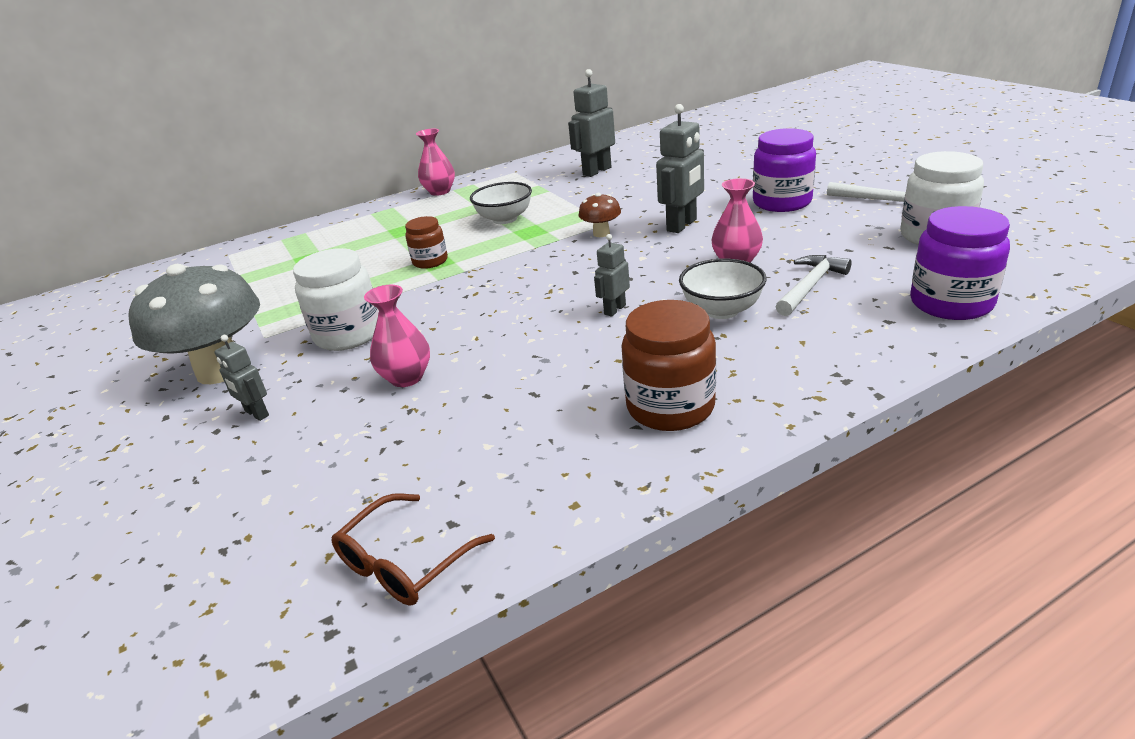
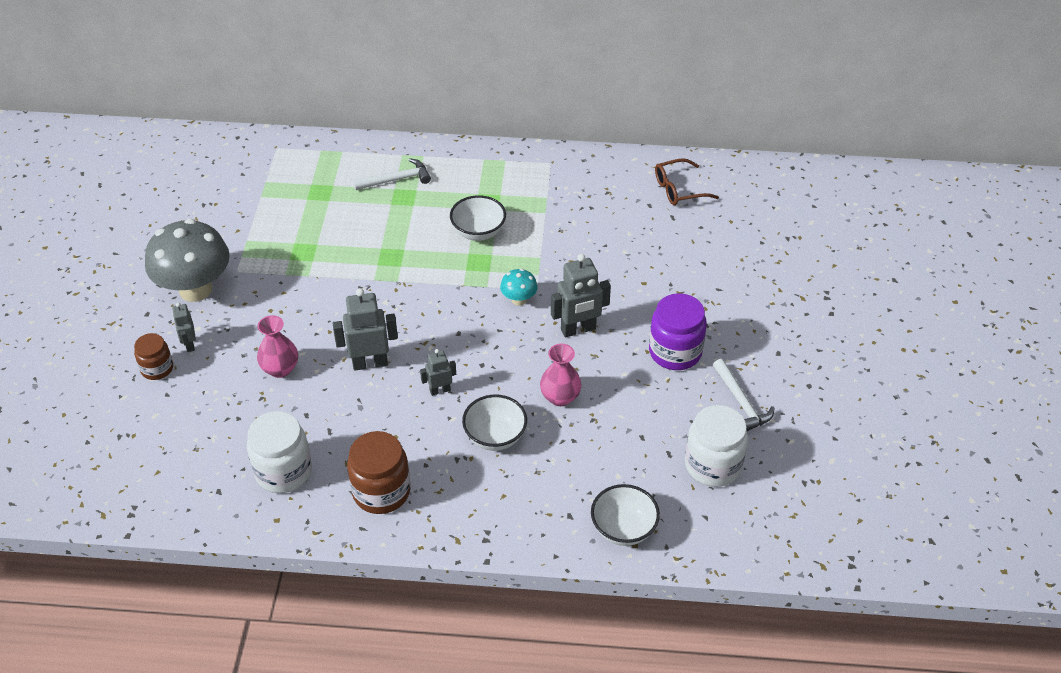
camera: 30 degrees right, 15 degrees up
white jar [293,248,379,351] -> white jar moved to [247,411,312,493]
brown glasses [332,493,495,606] -> brown glasses moved to [655,158,719,205]
brown jar [405,216,448,269] -> brown jar moved to [134,333,173,380]
pink vase [416,129,455,196] -> none
grey robot [568,69,615,177] -> grey robot moved to [333,288,398,371]
brown mushroom [579,193,621,237] -> turquoise mushroom [500,269,538,306]
white hammer [776,255,852,316] -> white hammer moved to [353,158,431,190]
purple jar [910,206,1010,320] -> white bowl [591,484,660,546]

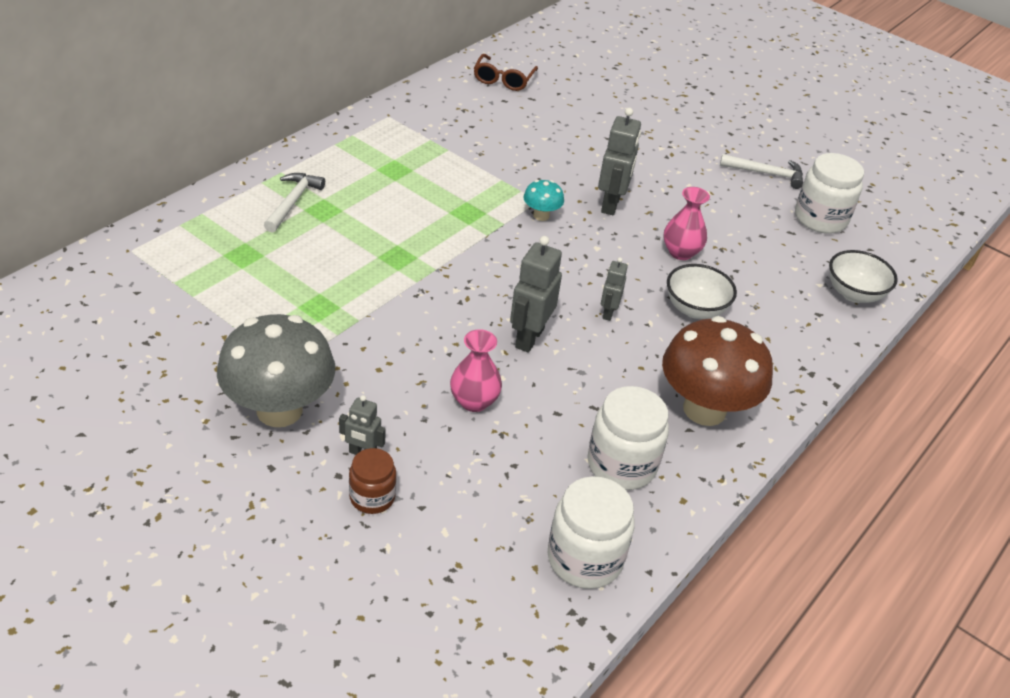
camera: 60 degrees left, 5 degrees down
brown jar [347,431,410,514] -> brown mushroom [662,316,773,426]
white bowl [450,195,506,241] -> none
purple jar [649,293,707,370] -> none
none -> white jar [548,476,635,589]

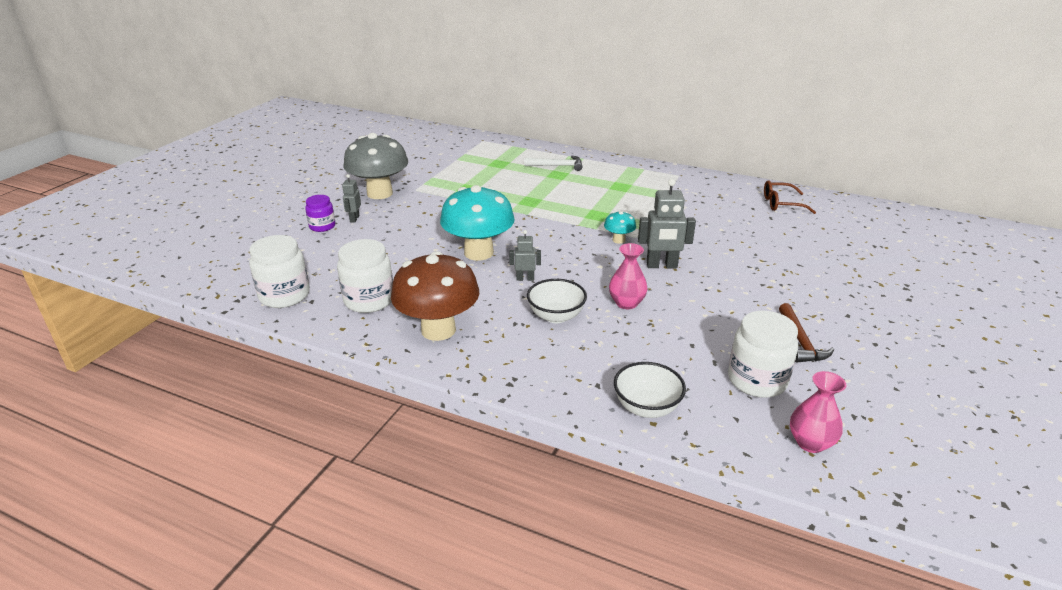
camera: 80 degrees right, 10 degrees down
brown jar [349,448,396,514] -> purple jar [305,195,335,232]
pink vase [450,329,502,412] -> pink vase moved to [790,371,846,453]
grey robot [510,236,562,353] -> turquoise mushroom [440,185,515,261]
white hammer [720,154,803,189] -> brown hammer [779,303,834,363]

